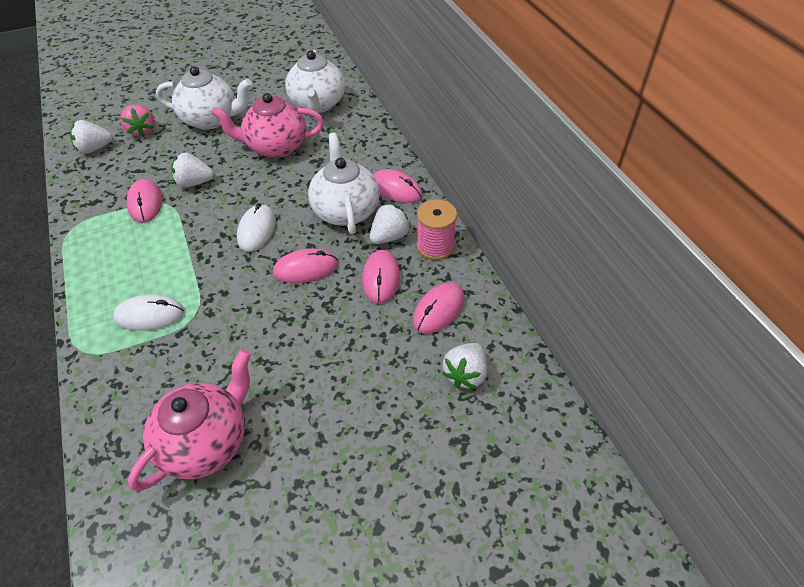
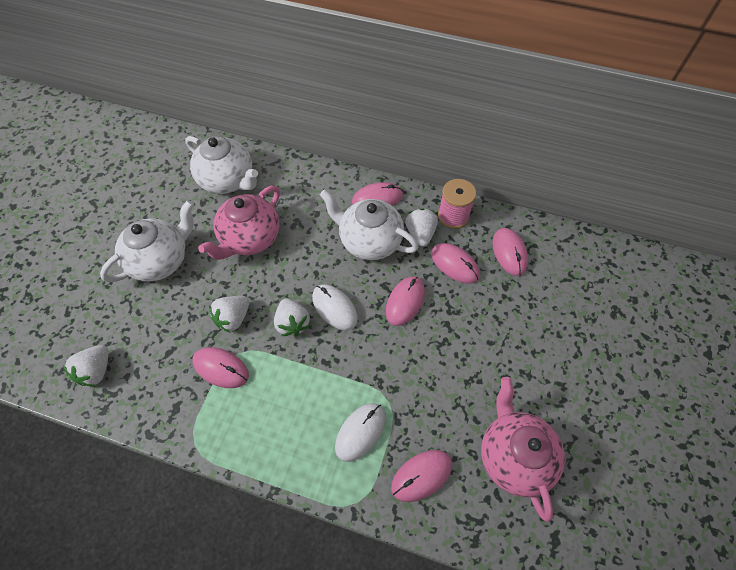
camera: 50 degrees left, 10 degrees up
pink strawberry [120,104,155,137] -> none
white strawberry [442,343,487,389] -> white strawberry moved to [274,298,310,336]
none -> pink mouse [391,450,452,502]

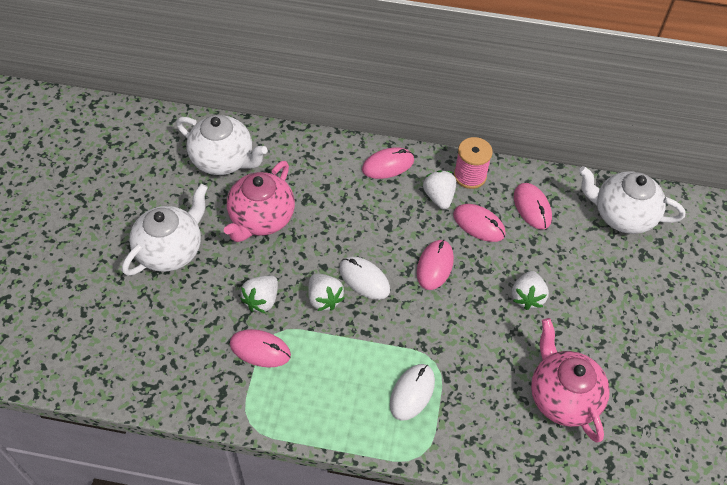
camera: 10 degrees left, 5 degrees down
white strawberry [63,345,109,386] -> white strawberry moved to [512,271,549,310]
white teapot [320,189,419,260] -> white teapot moved to [579,166,686,234]
pink mouse [391,450,452,502] -> none

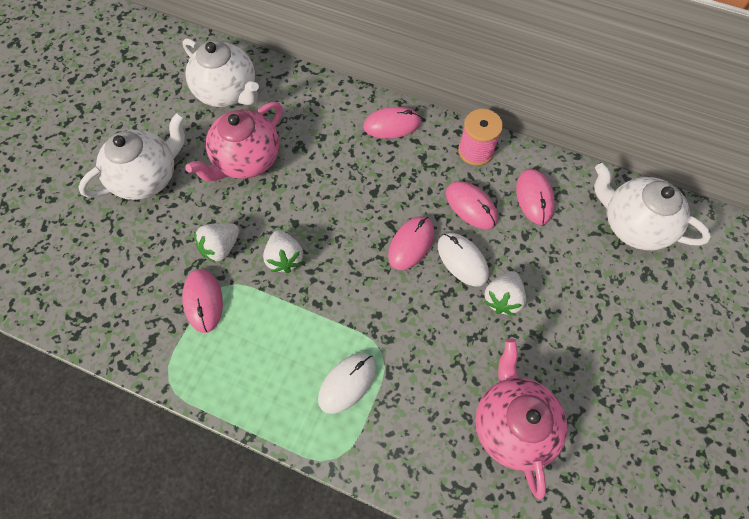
camera: 15 degrees right, 10 degrees up
pink mouse [230,329,291,368] -> pink mouse turned 45 degrees clockwise [182,269,223,333]
white mouse [339,257,390,300] -> white mouse moved to [438,233,489,286]
white strawberry [423,170,456,210] -> none

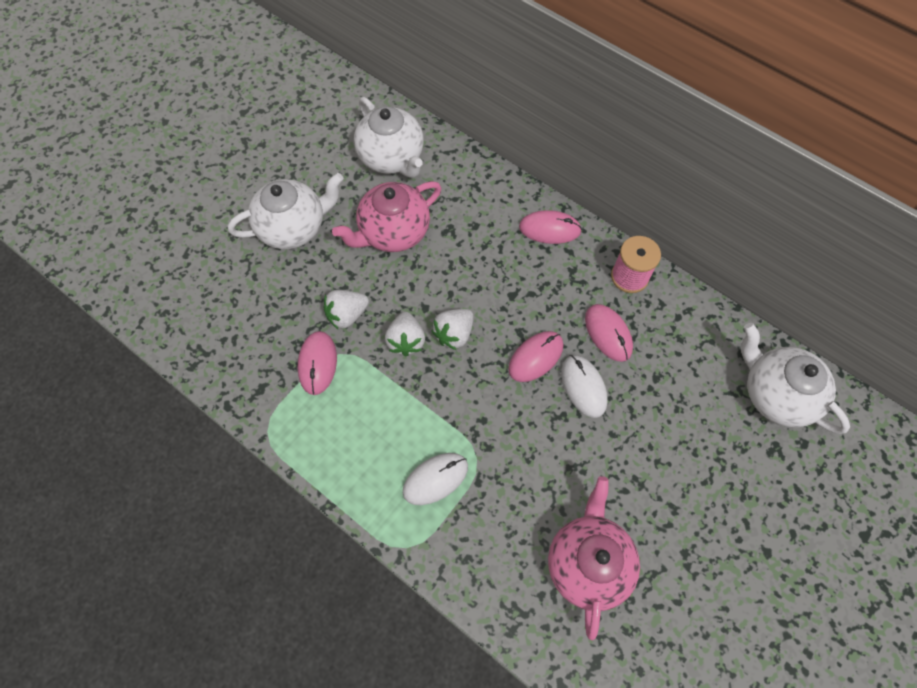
camera: 15 degrees right, 0 degrees up
white strawberry [484,271,526,316] -> white strawberry moved to [431,309,473,350]
pink mouse [516,169,555,225] -> none

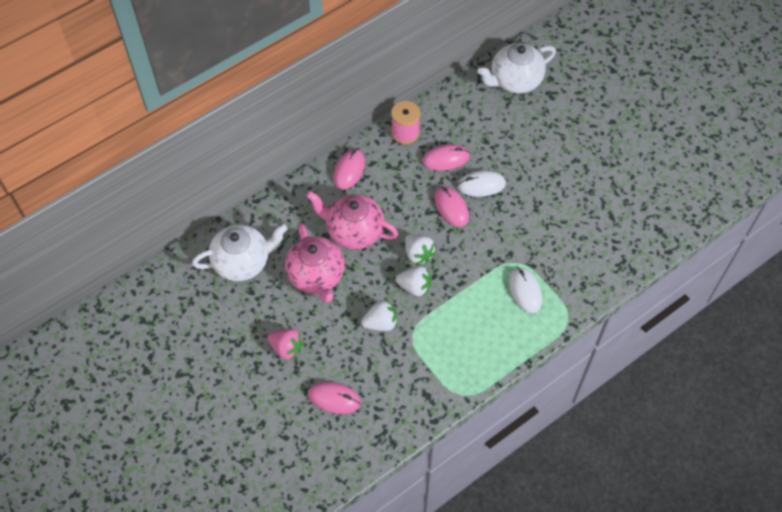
camera: 75 degrees left, 5 degrees down
white teapot [228,173,344,249] -> pink strawberry [268,329,304,361]
pink mouse [298,331,337,395] -> pink mouse moved to [308,381,361,414]
white strawberry [323,290,369,330] -> white strawberry turned 90 degrees counterclockwise [361,300,397,331]
pink teapot [548,476,640,640] -> pink teapot moved to [306,191,398,249]

